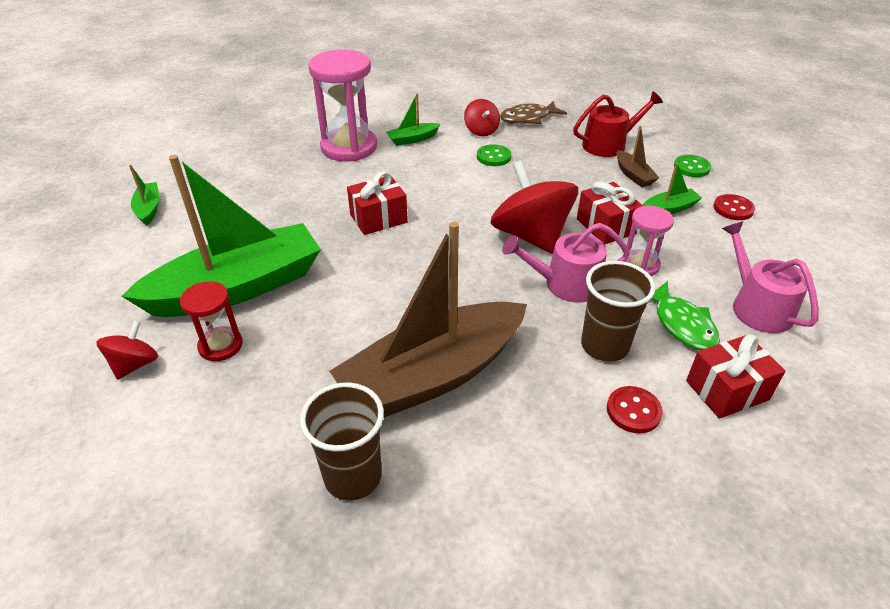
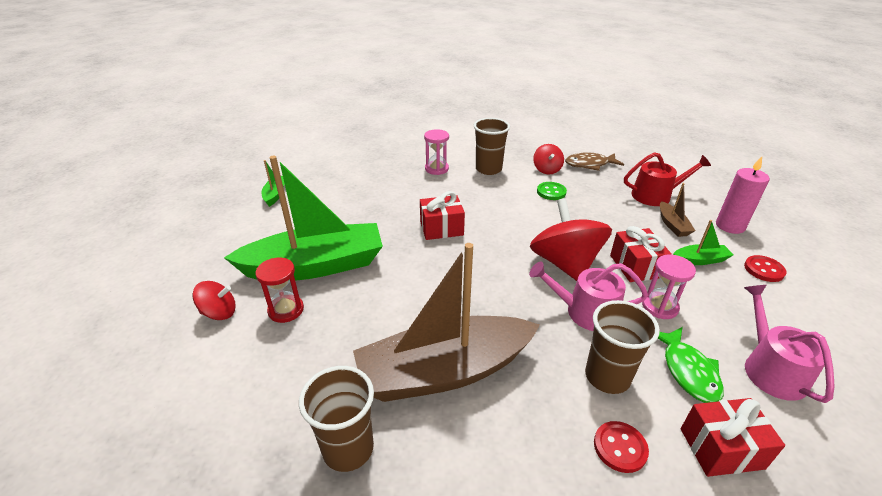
camera: 15 degrees right, 5 degrees down
red spinning top [97,321,158,380] -> red spinning top turned 45 degrees clockwise [192,281,236,320]
pink hourglass [308,50,377,161] -> pink hourglass [424,129,449,175], size x0.53
green boat [386,93,440,146] -> brown cup [474,118,510,175]
green button [674,155,711,177] -> pink candle [716,156,770,234]

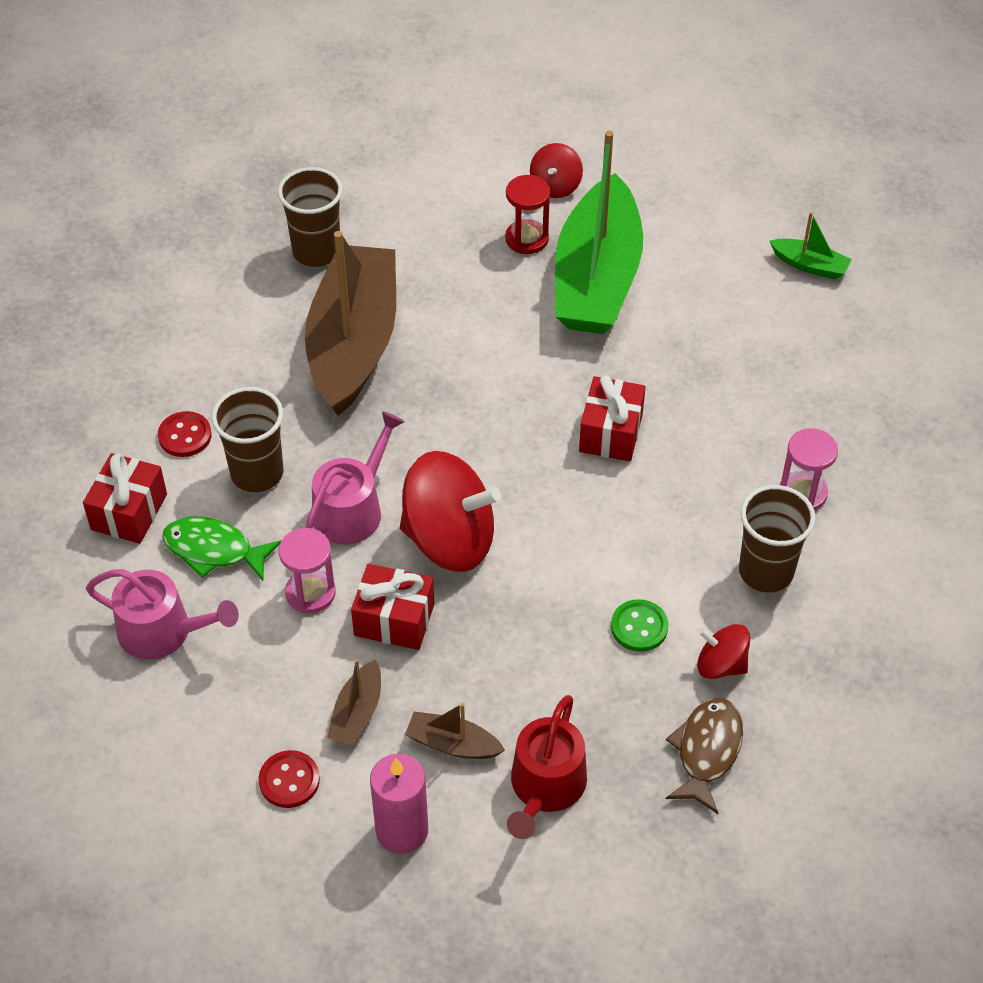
camera: 115 degrees right, 15 degrees up
green boat [673,220,733,265] -> brown boat [327,659,381,745]

